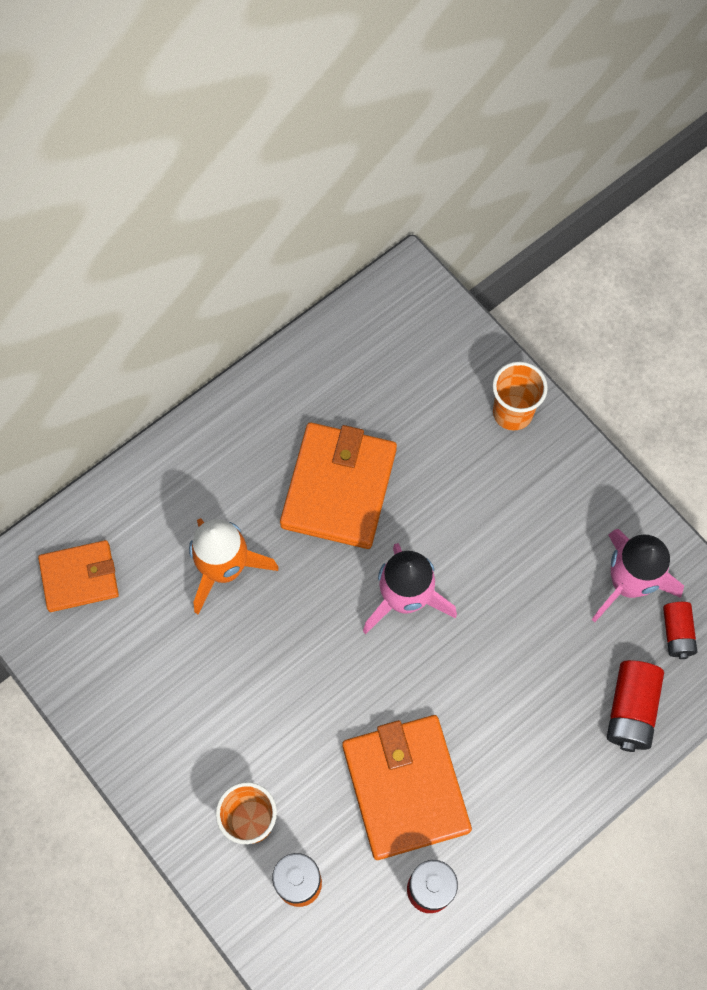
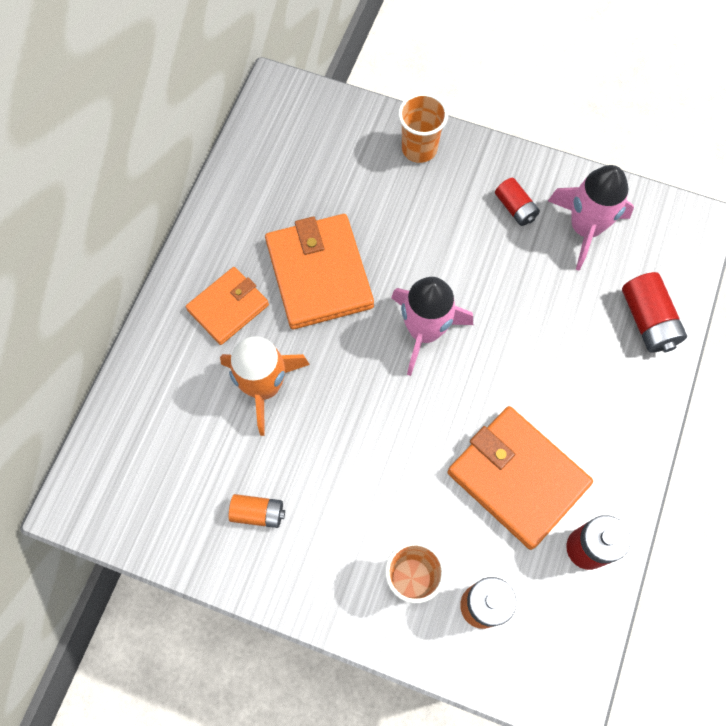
camera: 30 degrees left, 0 degrees up
orange wallet [38,540,119,612] -> orange wallet moved to [186,267,269,345]
red battery [663,602,697,659] -> red battery moved to [495,178,540,226]
none -> orange battery [229,494,285,528]

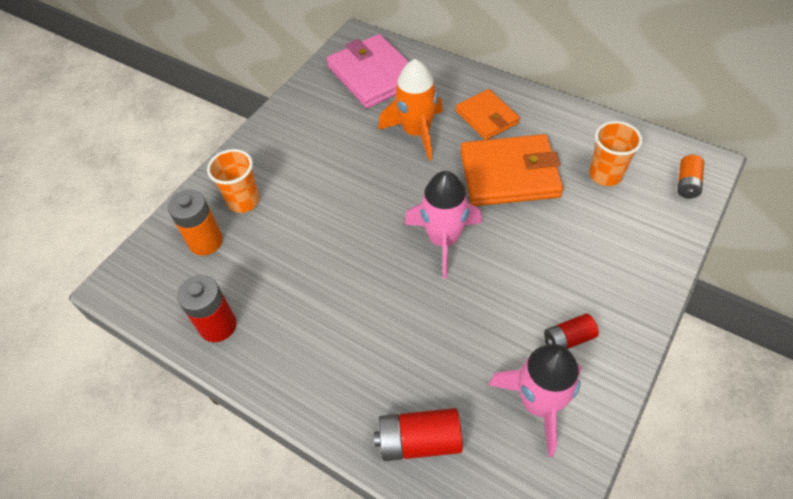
camera: 105 degrees right, 15 degrees down
orange battery [229,494,285,528] -> orange battery moved to [677,155,704,199]
orange cup [398,93,448,163] -> orange cup moved to [589,121,643,186]
orange wallet [448,406,593,550] -> none
none -> pink wallet [327,34,409,109]

